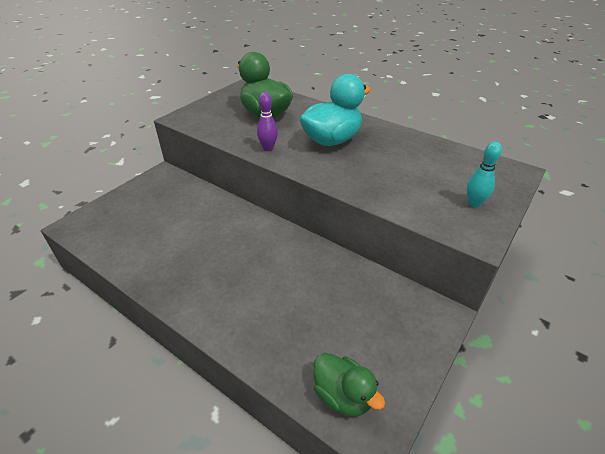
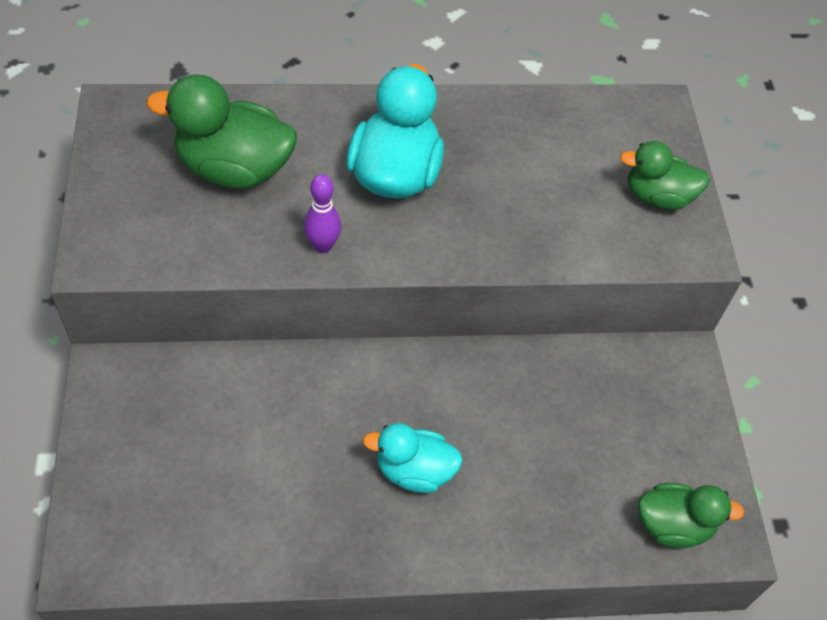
camera: 45 degrees left, 15 degrees up
turquoise bowling pin [467,142,502,207] -> green duck [620,141,710,210]
none -> turquoise duck [363,423,463,493]

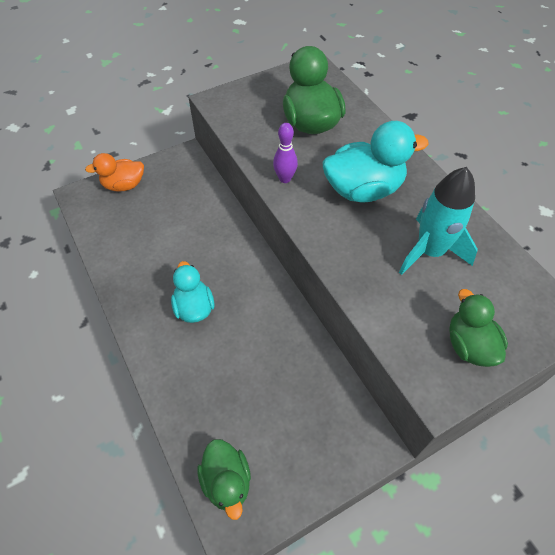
camera: 70 degrees right, 0 degrees up
none -> orange duck [85,153,144,192]
none -> turquoise rocket [399,167,478,275]

